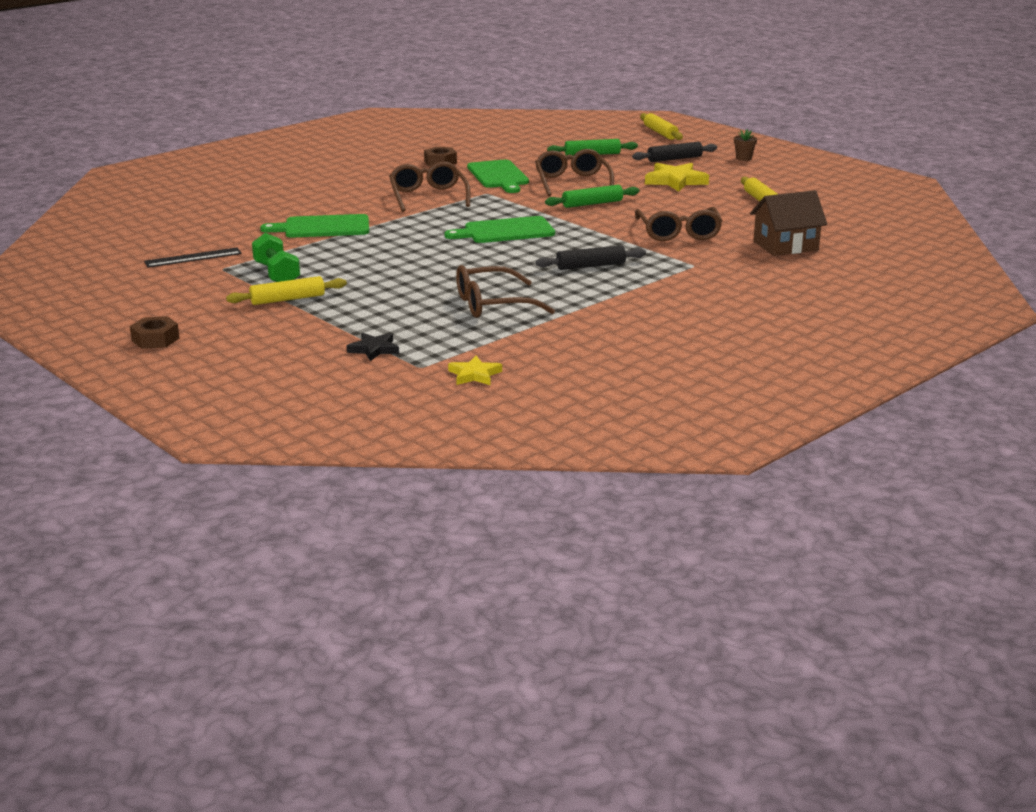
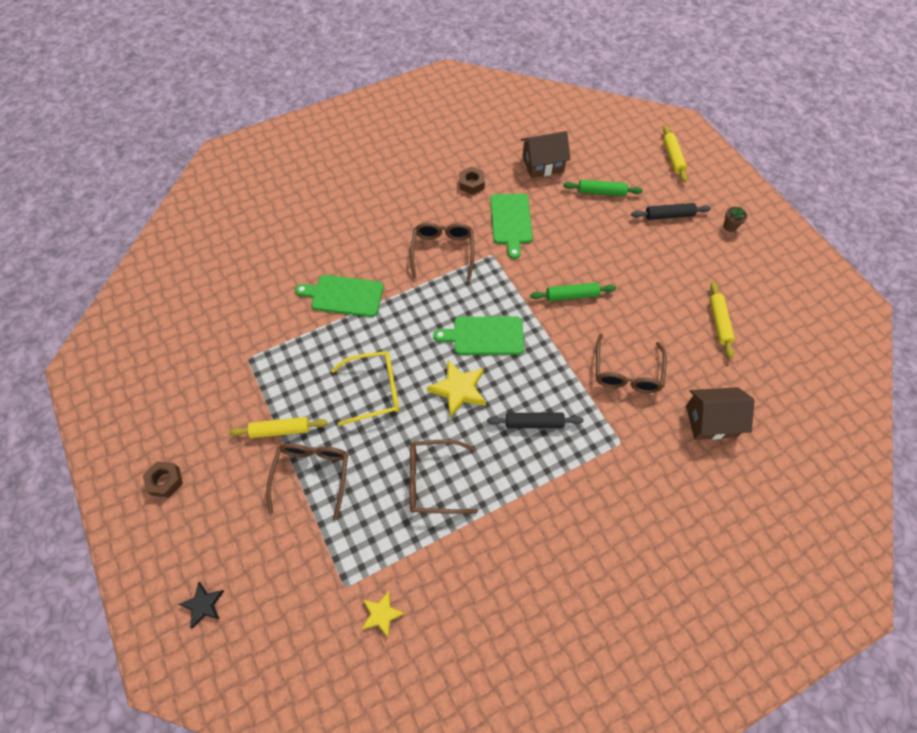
camera: 15 degrees right, 35 degrees up
black ruler [144,247,242,267] -> none
green dumbbell [252,233,300,282] -> none
black star [347,333,399,361] -> black star moved to [179,582,224,629]
brown glasses [535,149,614,196] -> brown glasses moved to [266,443,348,520]
yellow star [645,163,709,192] -> yellow star moved to [427,360,486,418]
none -> yellow glasses [331,351,399,426]
none -> brown house [521,131,570,178]

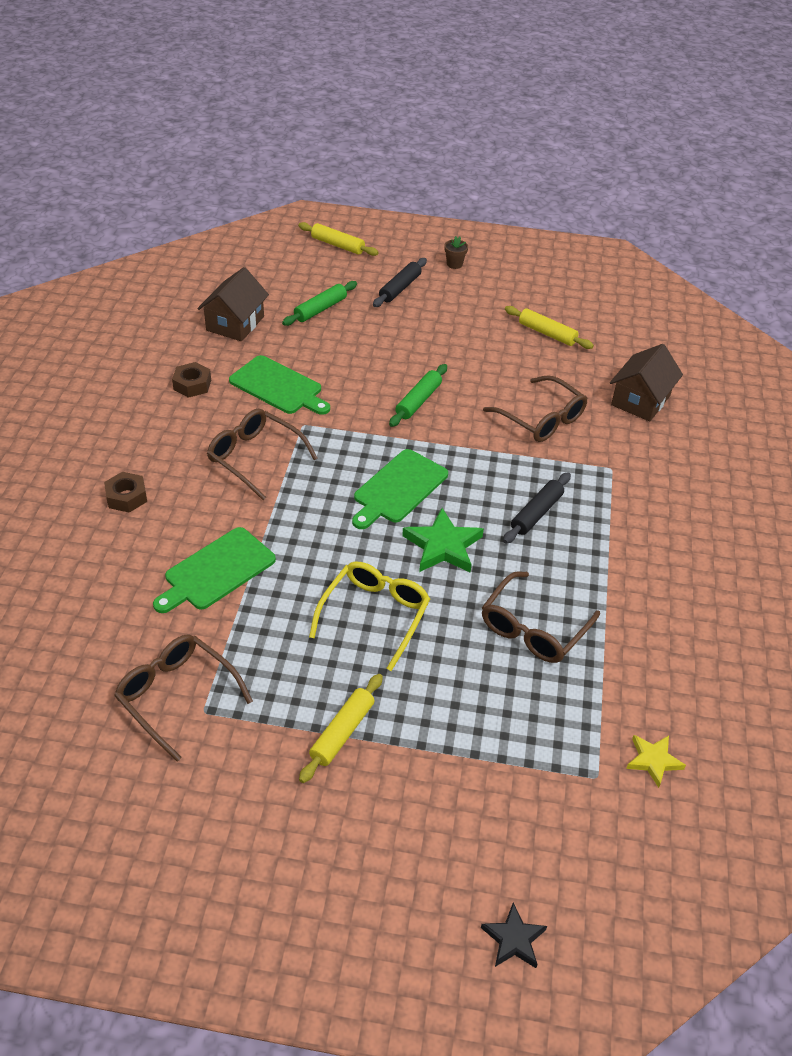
camera: 55 degrees left, 15 degrees down
brown nut [143,461,183,498] -> brown nut moved to [104,472,147,513]
brown glasses [266,443,348,520] -> brown glasses moved to [114,635,253,762]
yellow star [427,360,486,418] -> green star [402,508,484,572]

